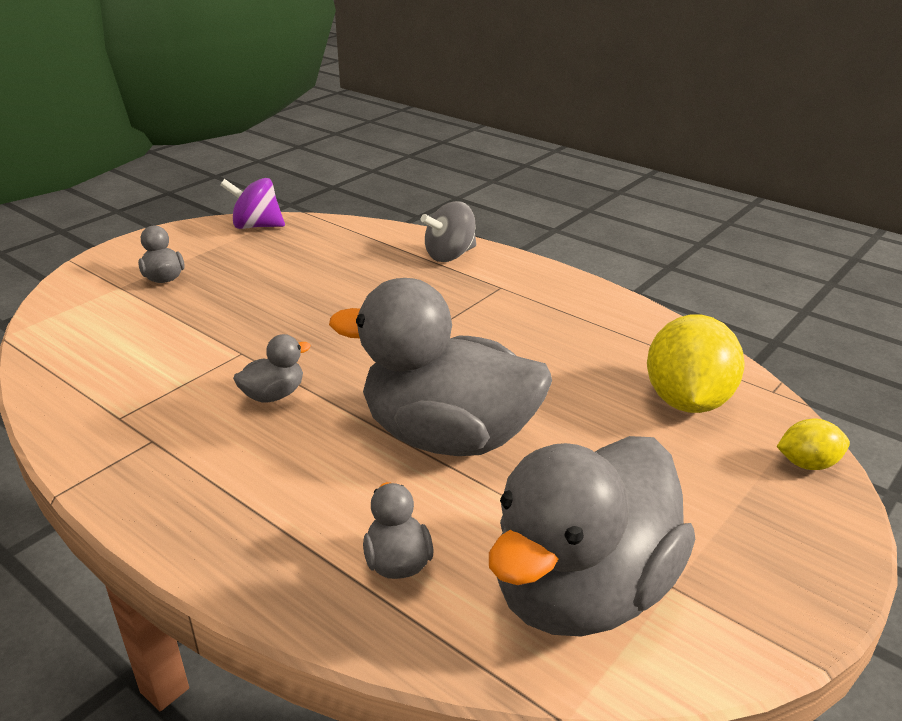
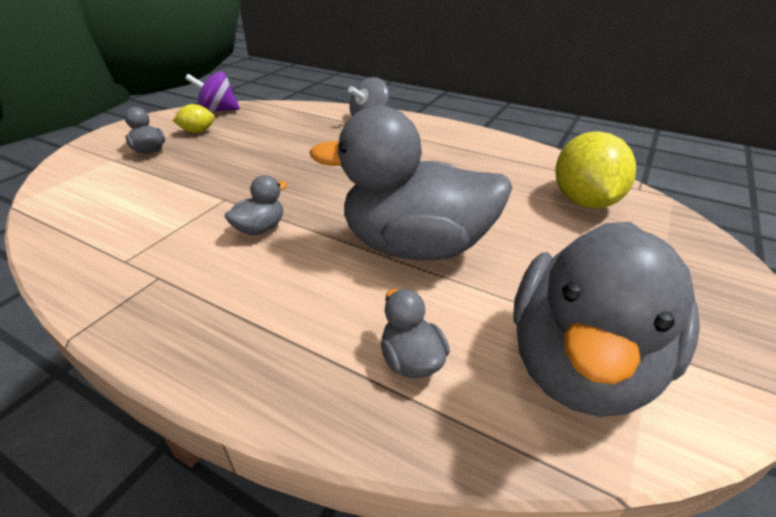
camera: 10 degrees left, 5 degrees up
yellow lemon [777,418,850,470] -> yellow lemon moved to [173,104,215,133]

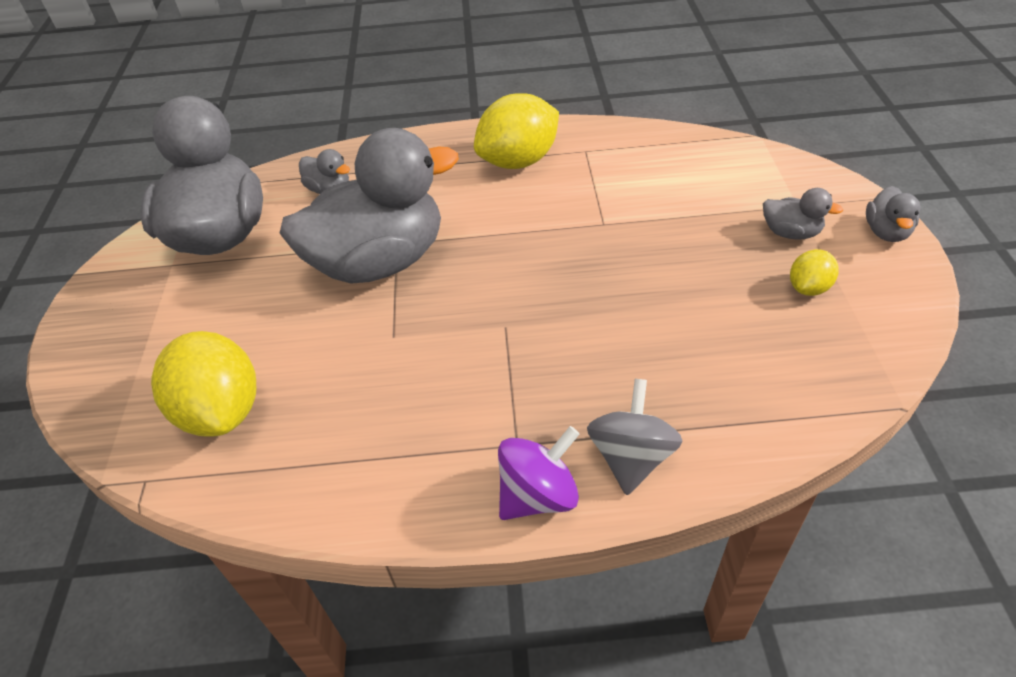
camera: 150 degrees right, 10 degrees up
purple spinning top [185,71,240,112] -> purple spinning top moved to [498,426,579,520]
grey duck [225,175,287,235] -> grey duck moved to [866,186,920,242]
none -> yellow lemon [474,93,559,169]

